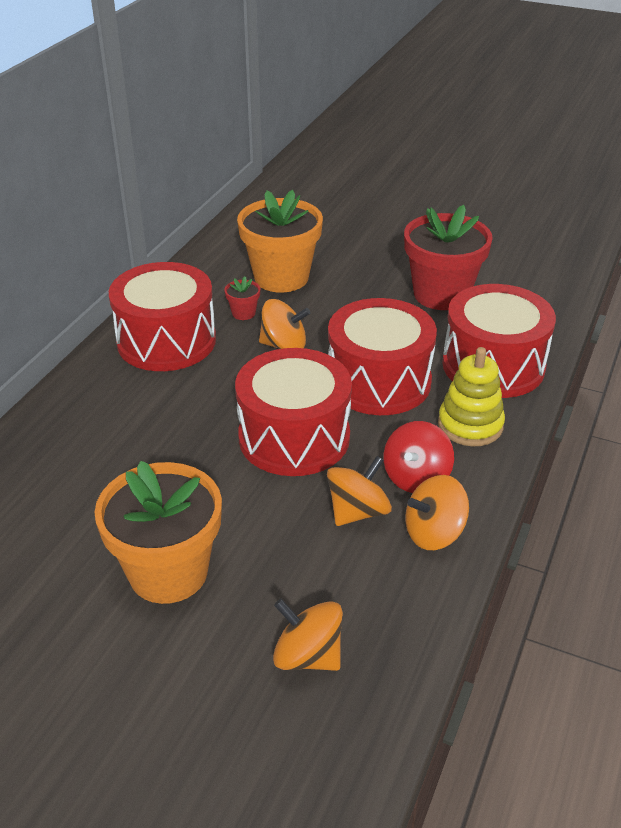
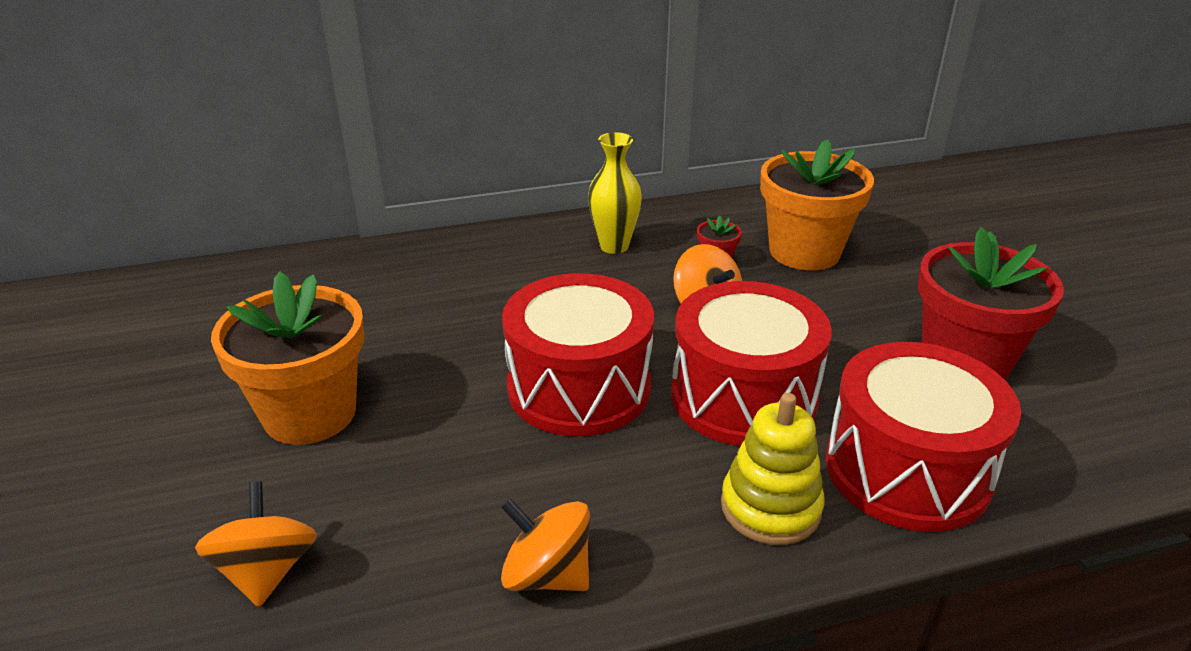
camera: 50 degrees right, 5 degrees down
red drum [109,262,216,371] -> yellow vase [588,132,642,254]
orange spinning top [327,456,392,526] -> none
red spinning top [384,421,454,493] -> none

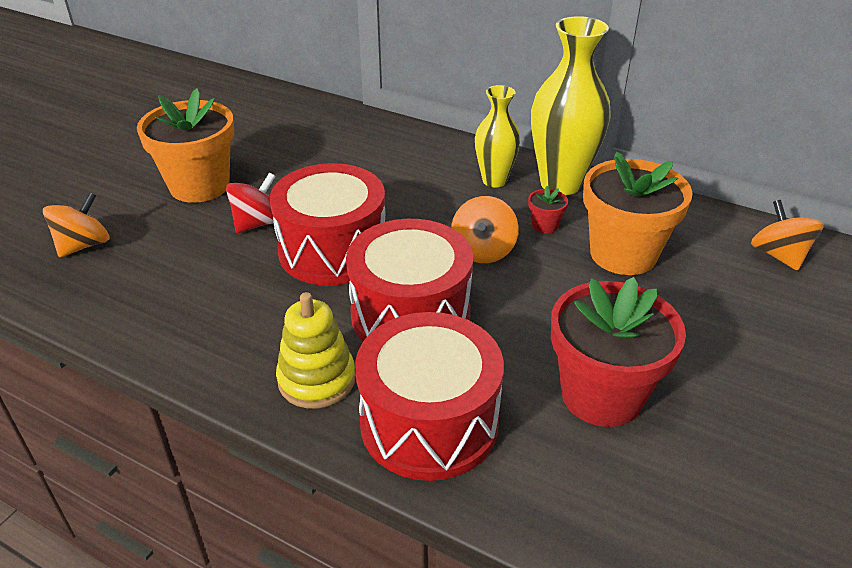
camera: 45 degrees right, 5 degrees up
orange spinning top [501,498,590,591] -> orange spinning top moved to [751,200,824,271]
none -> red spinning top [226,172,276,233]
none -> yellow vase [531,16,611,195]

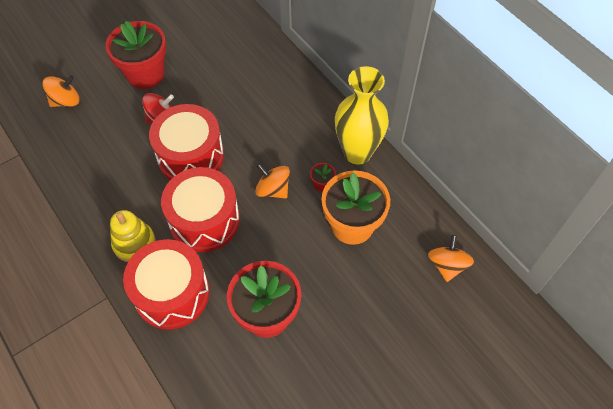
camera: 25 degrees right, 20 degrees up
orange flower pot [137,88,234,203] -> red flower pot [106,21,166,89]
orange spinning top [451,196,519,263] -> orange spinning top turned 90 degrees clockwise [255,163,290,199]
yellow vase [475,85,520,187] -> none

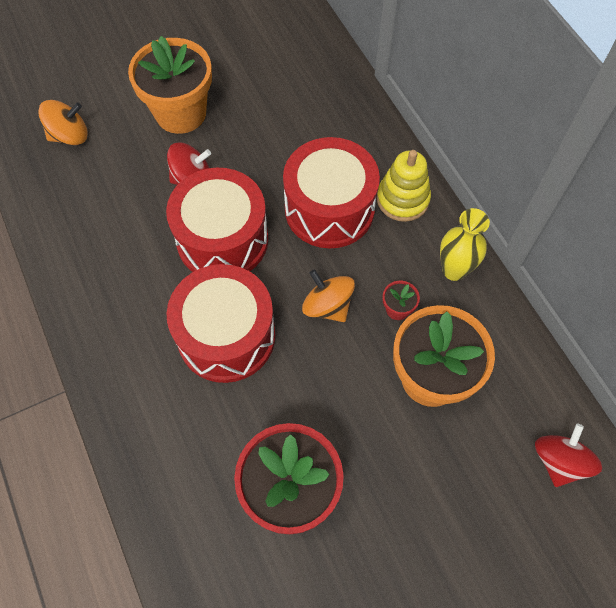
camera: 10 degrees right, 5 degrees up
red flower pot [106,21,166,89] -> orange flower pot [128,36,212,134]
yellow stacking toy [110,210,156,262] -> yellow stacking toy moved to [377,150,431,222]
red drum [123,239,209,329] -> red drum moved to [283,137,380,249]
yellow vase [335,66,389,165] -> yellow vase [440,208,490,281], size x0.60
orange spinning top [428,235,474,282] -> red spinning top [535,423,602,487]

